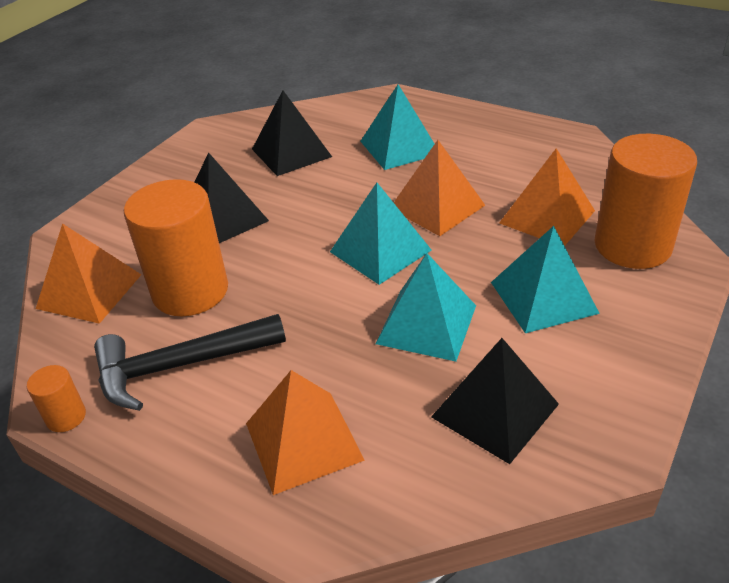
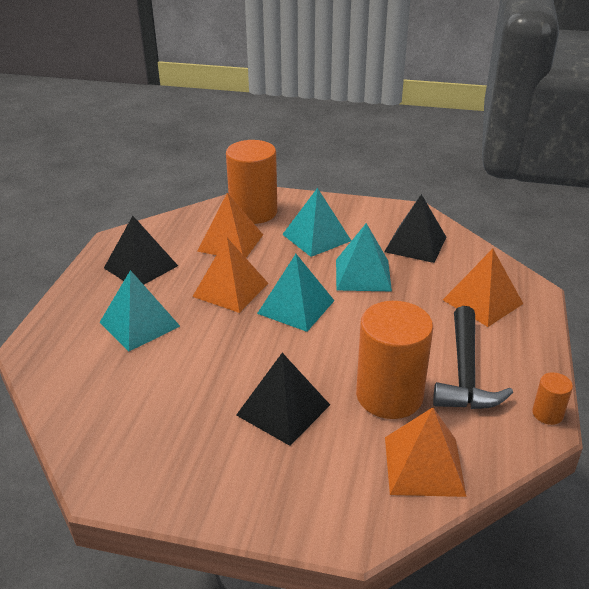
camera: 110 degrees left, 5 degrees down
black hammer [94,314,286,411] -> black hammer turned 45 degrees clockwise [433,306,513,409]
black pyramid [252,90,332,176] -> black pyramid moved to [104,216,178,285]

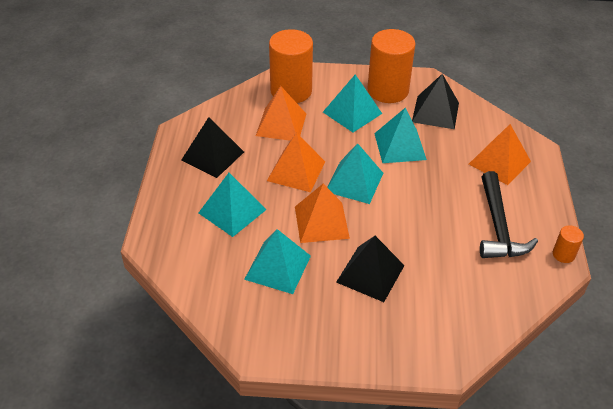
camera: 10 degrees left, 10 degrees up
orange cylinder [356,301,433,419] -> orange cylinder moved to [367,29,415,103]
orange pyramid [385,407,467,497] -> orange pyramid moved to [295,184,350,243]
none -> turquoise pyramid [244,229,311,294]

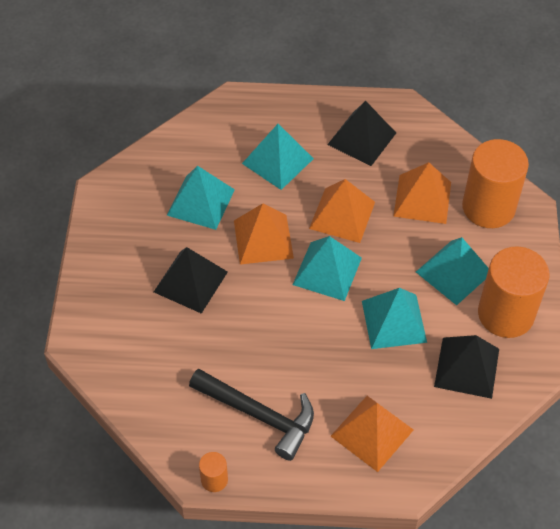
camera: 90 degrees right, 10 degrees up
black hammer [480,171,538,258] -> black hammer turned 150 degrees counterclockwise [189,369,314,461]

